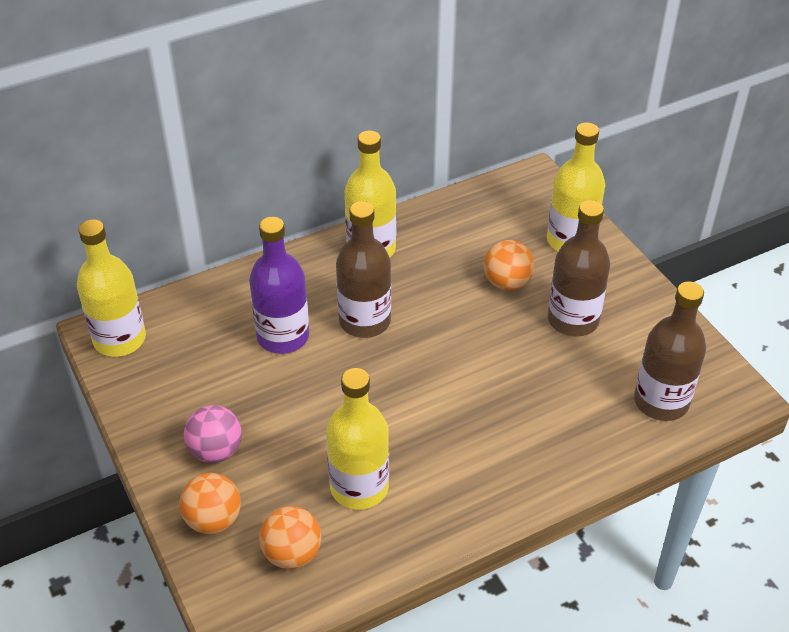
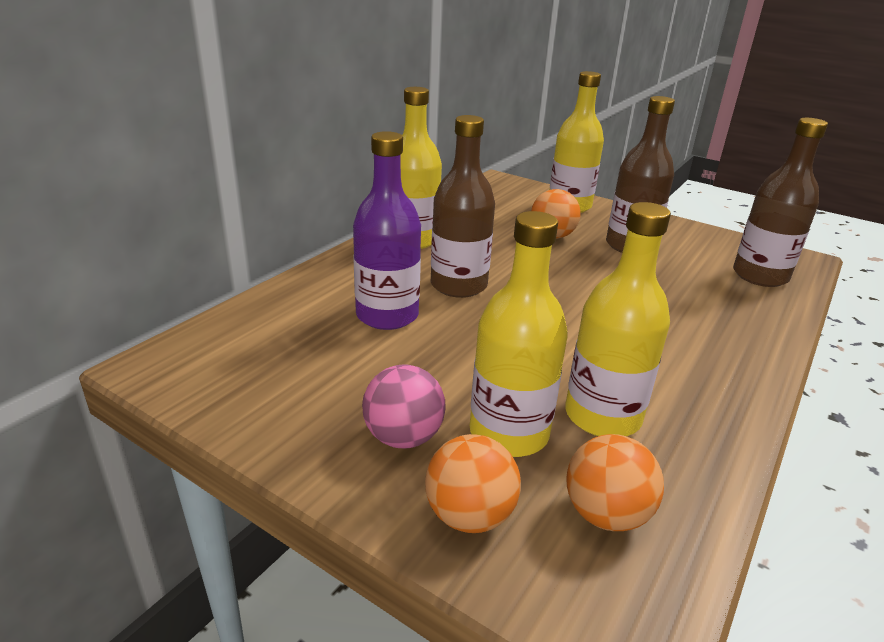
camera: 30 degrees left, 15 degrees down
yellow bottle [77,219,146,357] -> yellow bottle moved to [470,211,568,457]

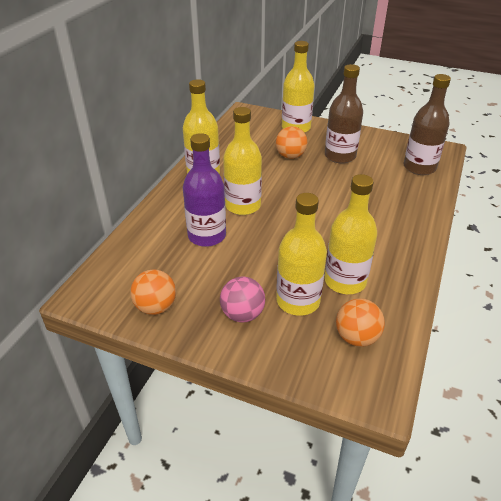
camera: 10 degrees left, 10 degrees up
orange ball [425,434,521,533] -> orange ball moved to [130,270,176,315]
brown bottle [431,115,495,298] -> yellow bottle [223,107,262,215]

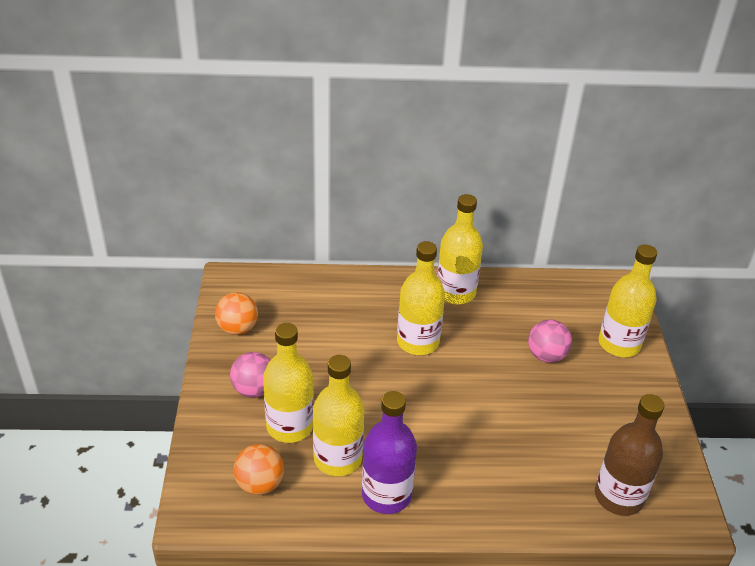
camera: 65 degrees right, 0 degrees up
purple bottle [183,133,226,247] -> purple bottle moved to [362,391,417,514]
orange ball [276,126,307,159] -> pink ball [528,319,572,363]
brown bottle [325,64,363,163] -> none

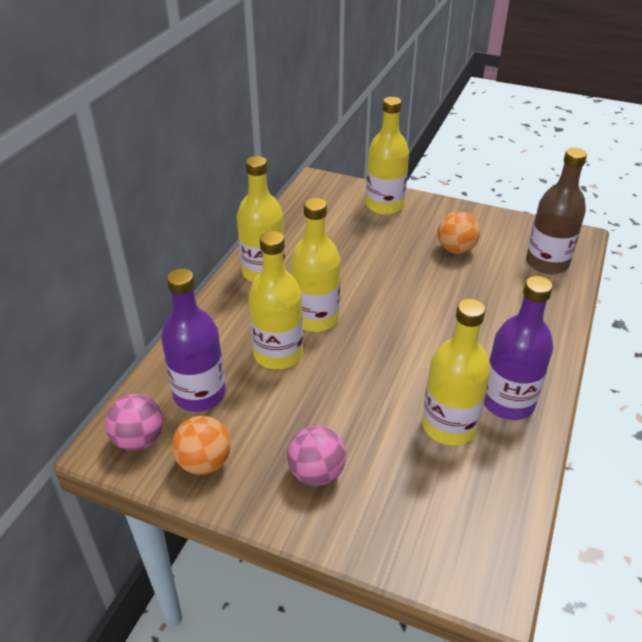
camera: 65 degrees left, 0 degrees up
orange ball [234,444,284,495] -> orange ball moved to [437,211,480,254]
yellow bottle [263,323,314,443] -> yellow bottle moved to [248,231,303,369]
pink ball [528,319,572,363] -> pink ball moved to [105,394,163,451]
none -> purple bottle [161,268,226,412]

